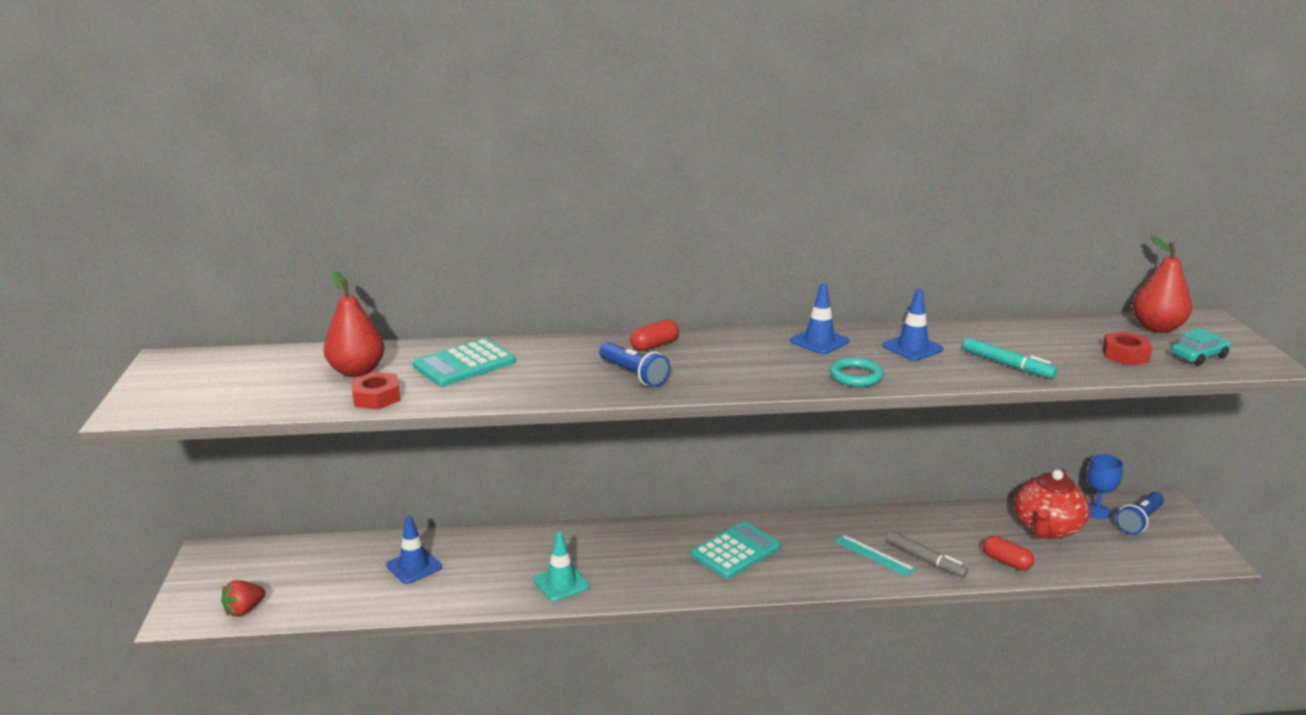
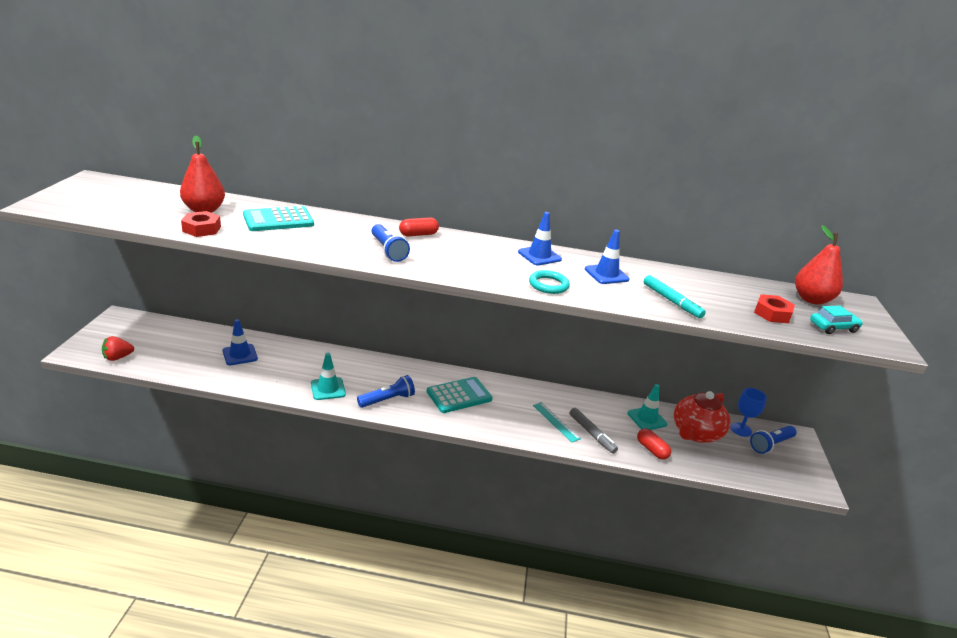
camera: 10 degrees right, 5 degrees up
none -> blue flashlight [357,375,415,408]
none -> turquoise traffic cone [627,384,667,430]

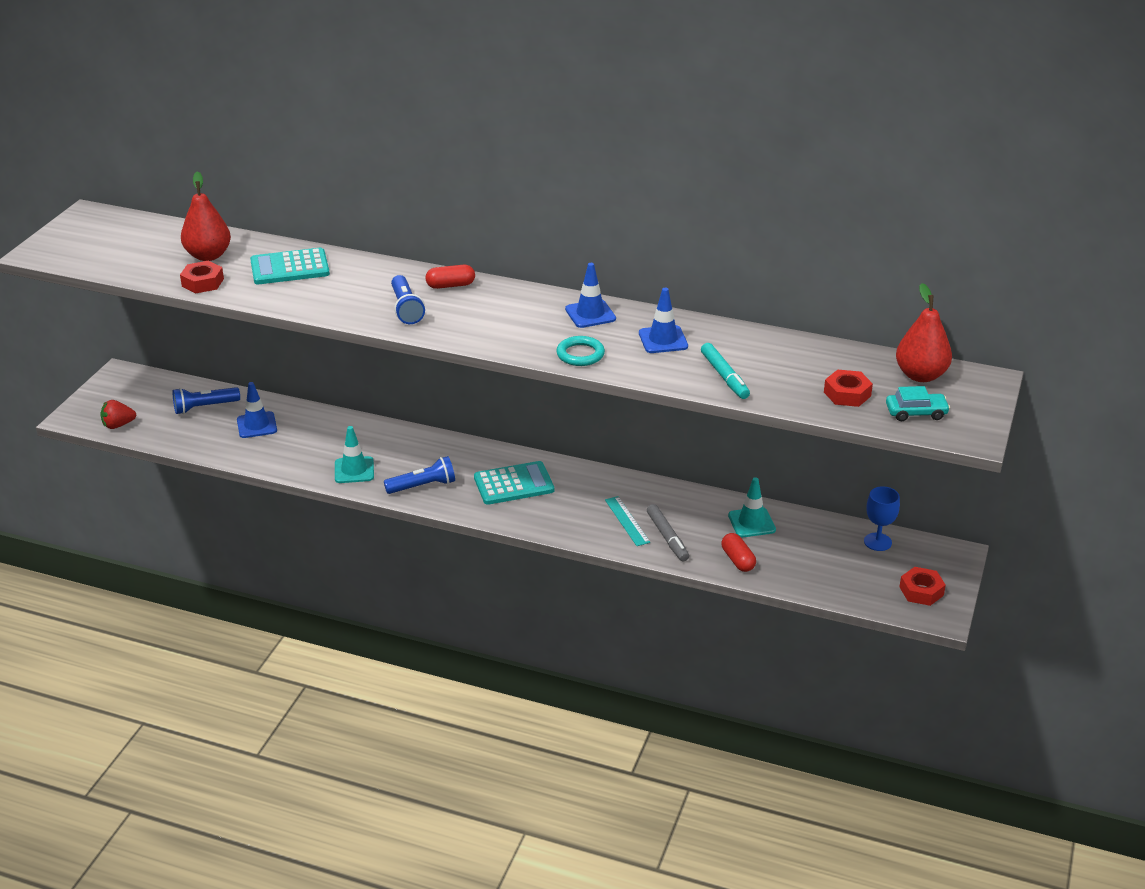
camera: 15 degrees right, 5 degrees up
red teapot [674,391,730,443] -> none
blue flashlight [750,426,796,454] -> blue flashlight moved to [173,387,240,414]
none -> red nut [899,567,946,606]

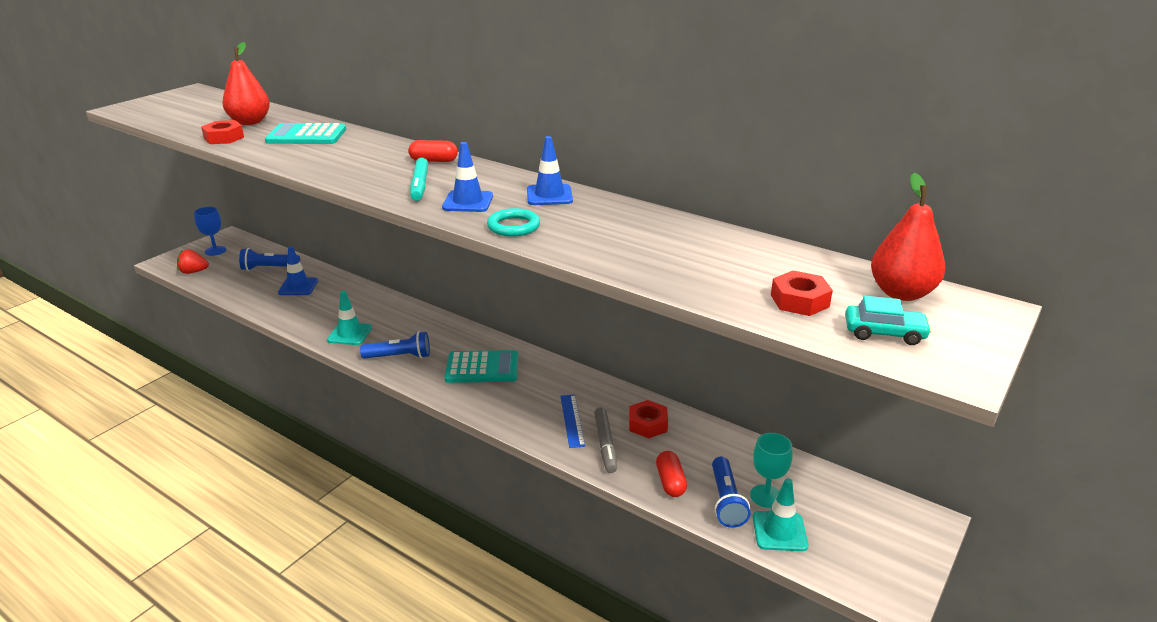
camera: 15 degrees right, 5 degrees down
blue flashlight [391,275,425,324] -> blue flashlight moved to [712,457,750,528]
turquoise ruler [605,496,650,546] -> blue ruler [560,395,585,448]
blue traffic cone [639,288,688,353] -> blue traffic cone moved to [442,142,493,212]
turquoise marker [701,343,750,399] -> turquoise marker moved to [410,158,428,201]
turquoise traffic cone [728,477,776,537] -> turquoise traffic cone moved to [753,478,808,551]
blue goblet [864,486,900,551] -> blue goblet moved to [194,207,226,256]
red nut [899,567,946,606] -> red nut moved to [629,400,668,438]
none -> turquoise goblet [750,433,792,508]

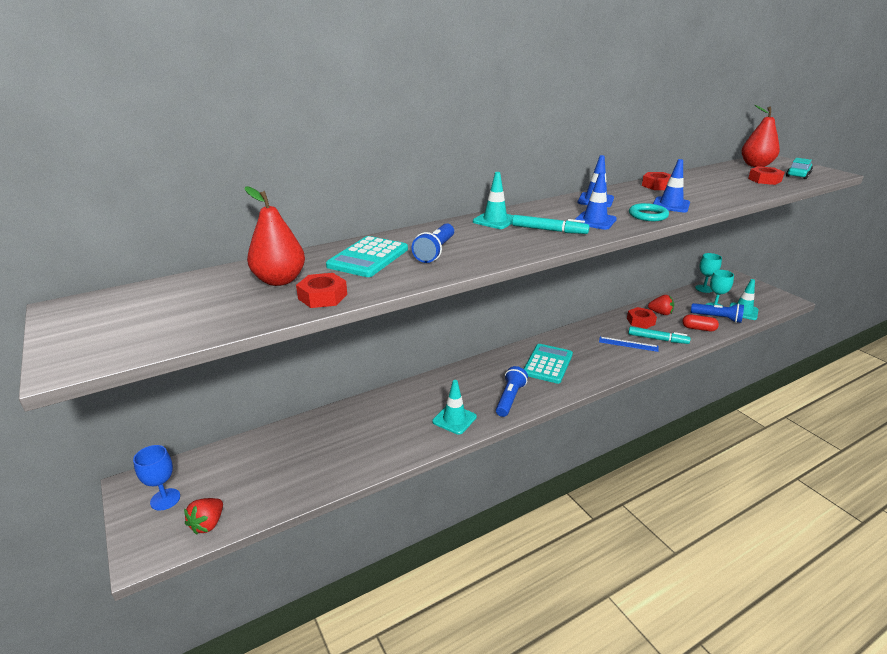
camera: 65 degrees left, 0 degrees up
blue flashlight [239,248,300,271] -> blue flashlight moved to [411,223,454,263]
blue traffic cone [278,246,318,295] -> blue traffic cone moved to [653,159,690,213]
red capsule [408,140,458,162] -> turquoise traffic cone [473,172,514,229]
grey marker [594,407,617,473] -> turquoise marker [628,326,691,344]
none -> red nut [642,172,671,190]
none -> red strawberry [648,295,674,315]
none -> turquoise goblet [695,253,722,293]

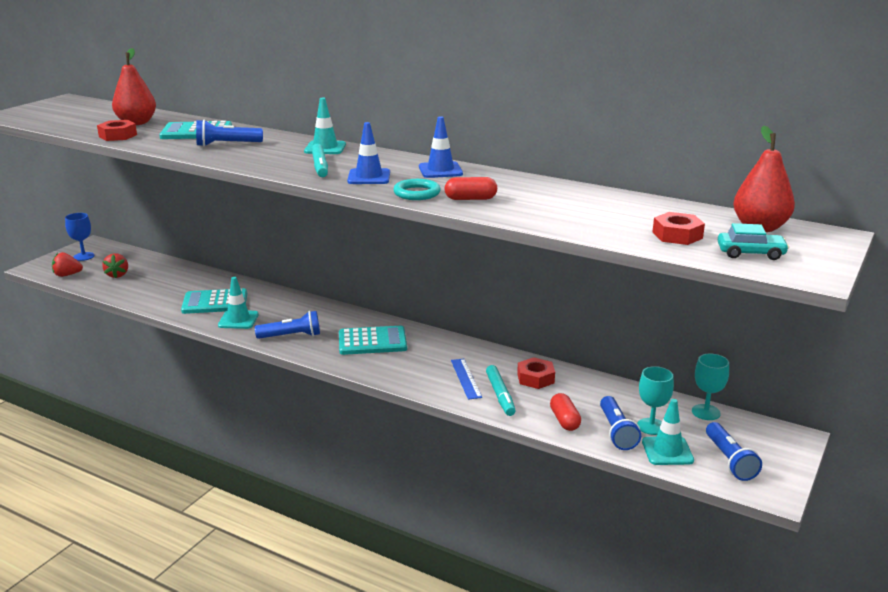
camera: 60 degrees right, 5 degrees down
red nut [642,172,671,190] -> none
red strawberry [648,295,674,315] -> red strawberry moved to [102,253,128,278]
blue traffic cone [653,159,690,213] -> red capsule [444,177,497,200]
none -> turquoise calculator [181,288,247,314]
none -> blue flashlight [706,422,762,481]

